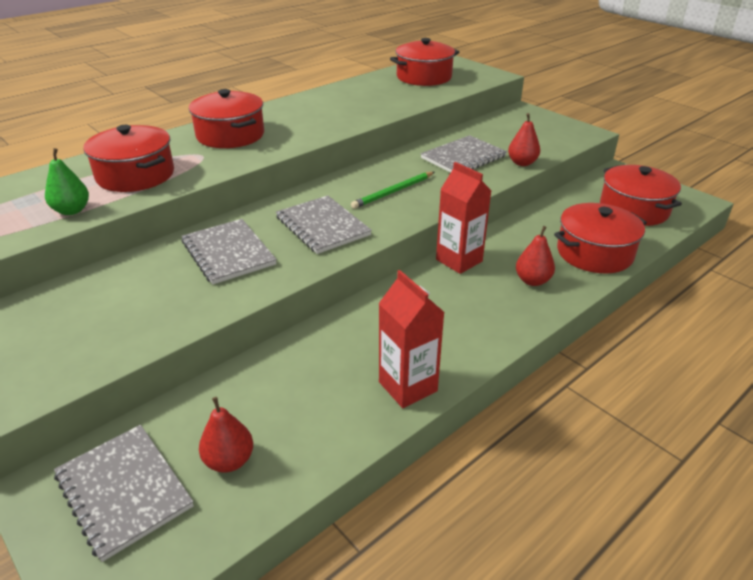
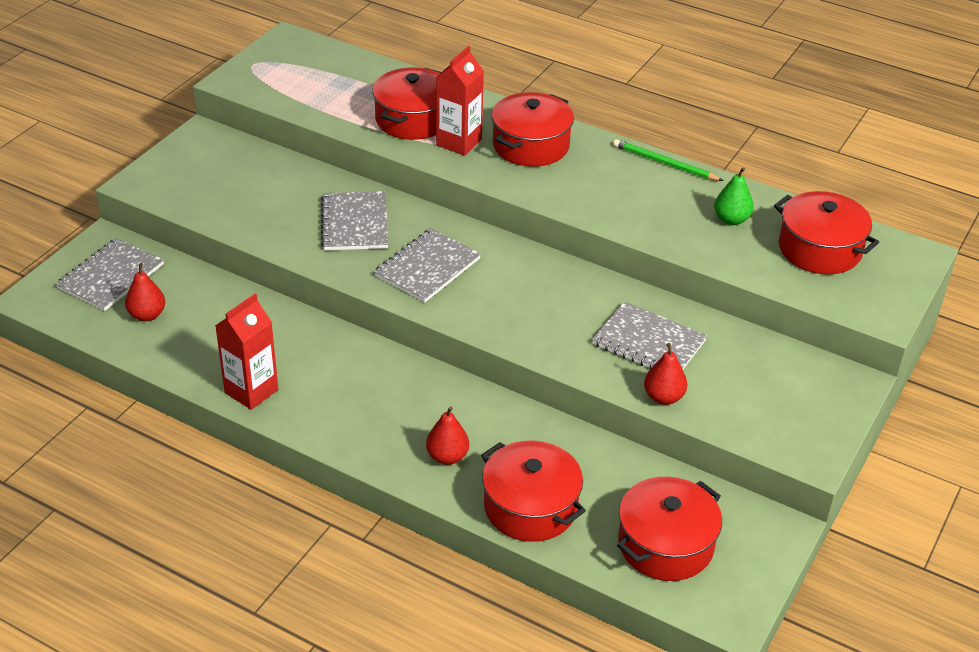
camera: 70 degrees right, 5 degrees up
green pear [45,148,89,215] -> green pear moved to [714,167,754,225]
grey notebook [182,219,277,285] -> grey notebook turned 45 degrees counterclockwise [321,191,388,250]
green pencil [351,172,434,209] -> green pencil moved to [613,139,723,181]
red carton [436,162,491,274] -> red carton moved to [436,46,484,156]

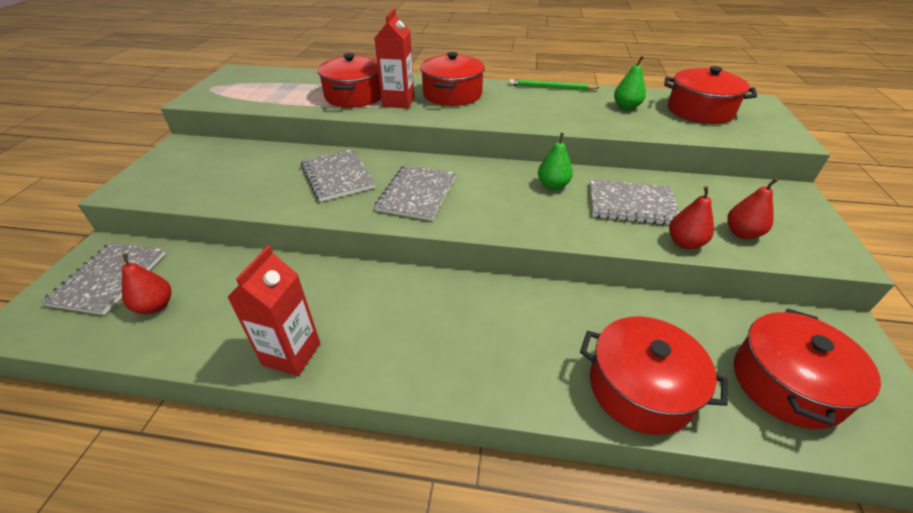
camera: 20 degrees left, 0 degrees up
red pear [426,406,469,465] -> red pear moved to [727,178,778,239]
none -> green pear [538,133,573,190]

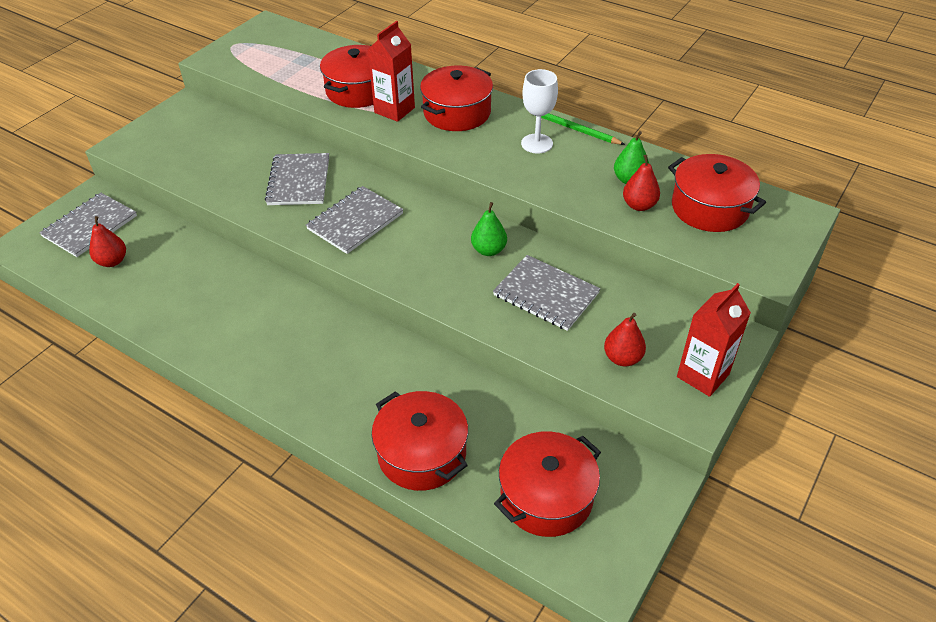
camera: 25 degrees right, 5 degrees up
red carton [227,246,320,376] -> red carton moved to [677,283,751,397]
red pear [669,186,714,249] -> red pear moved to [623,155,660,211]
none -> white goblet [521,69,558,153]

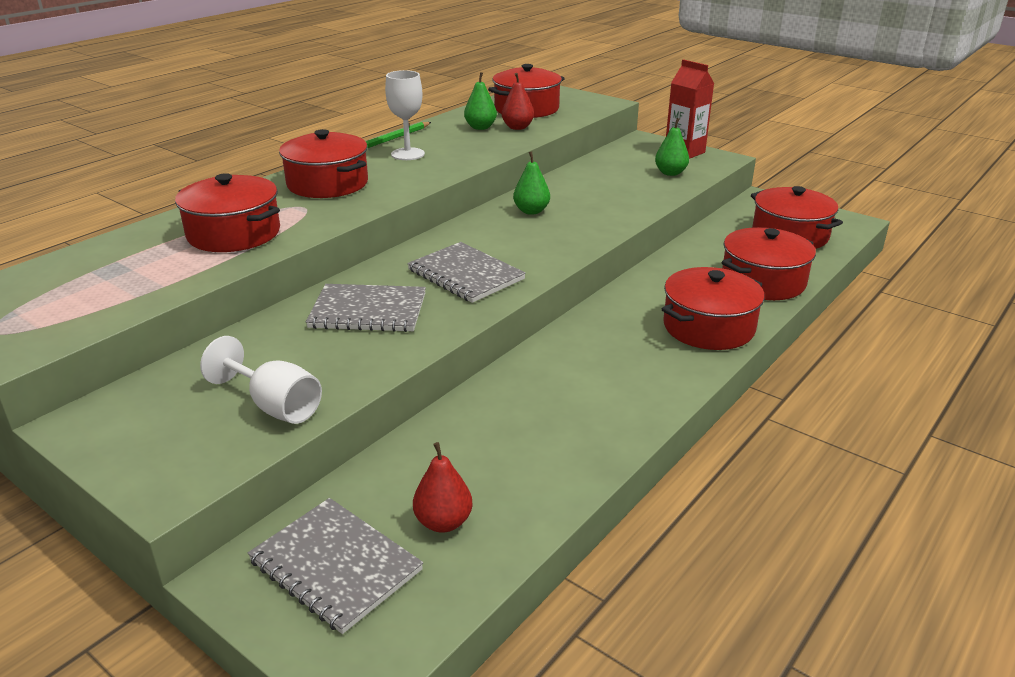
camera: 85 degrees left, 15 degrees down
red carton [368,21,415,122] -> none
grey notebook [493,255,601,331] -> none
red pear [604,313,646,366] -> green pear [655,118,689,176]
none -> white goblet [200,336,322,424]
none -> red pot [662,267,765,350]

